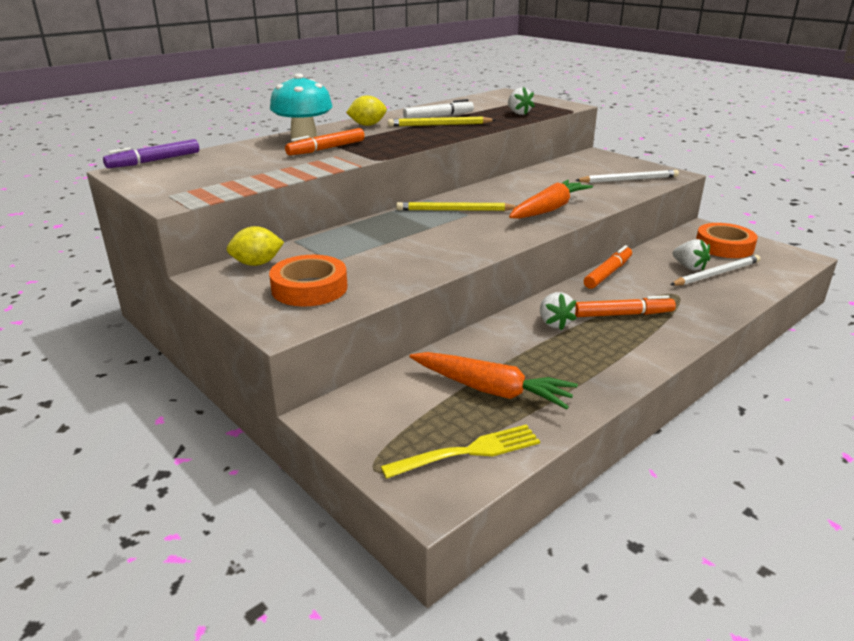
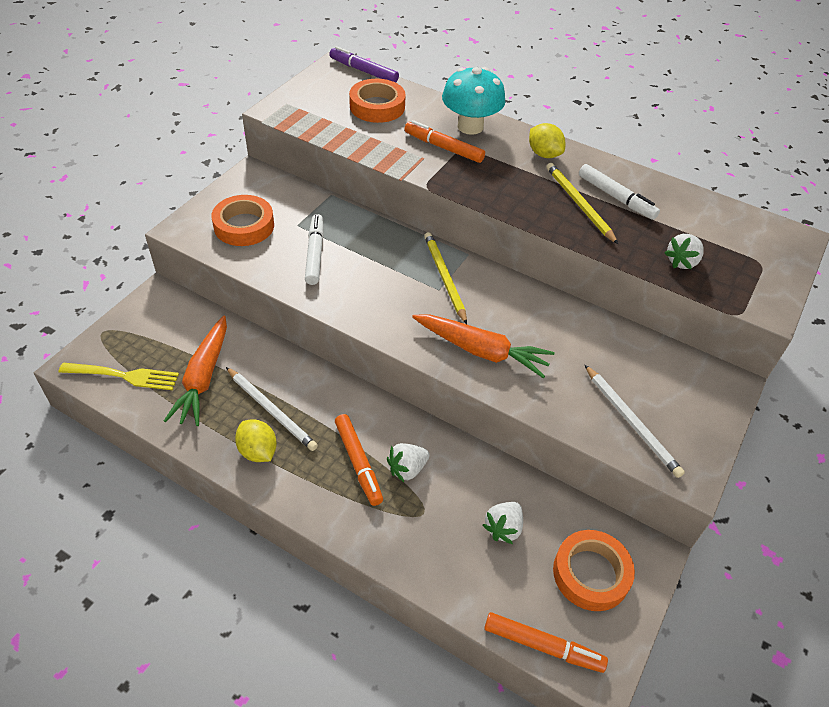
camera: 70 degrees right, 20 degrees up
yellow lemon [226,226,284,266] -> yellow lemon moved to [235,420,277,462]
yellow fork [381,425,540,479] -> yellow fork turned 45 degrees counterclockwise [59,363,179,390]
white strawberry [540,292,576,330] -> white strawberry moved to [387,443,430,482]
orange marker [584,245,632,289] -> orange marker moved to [484,612,608,673]
white pencil [670,255,760,286] -> white pencil moved to [226,367,318,451]
none -> white marker [305,214,324,285]
none -> orange tape [349,79,406,123]

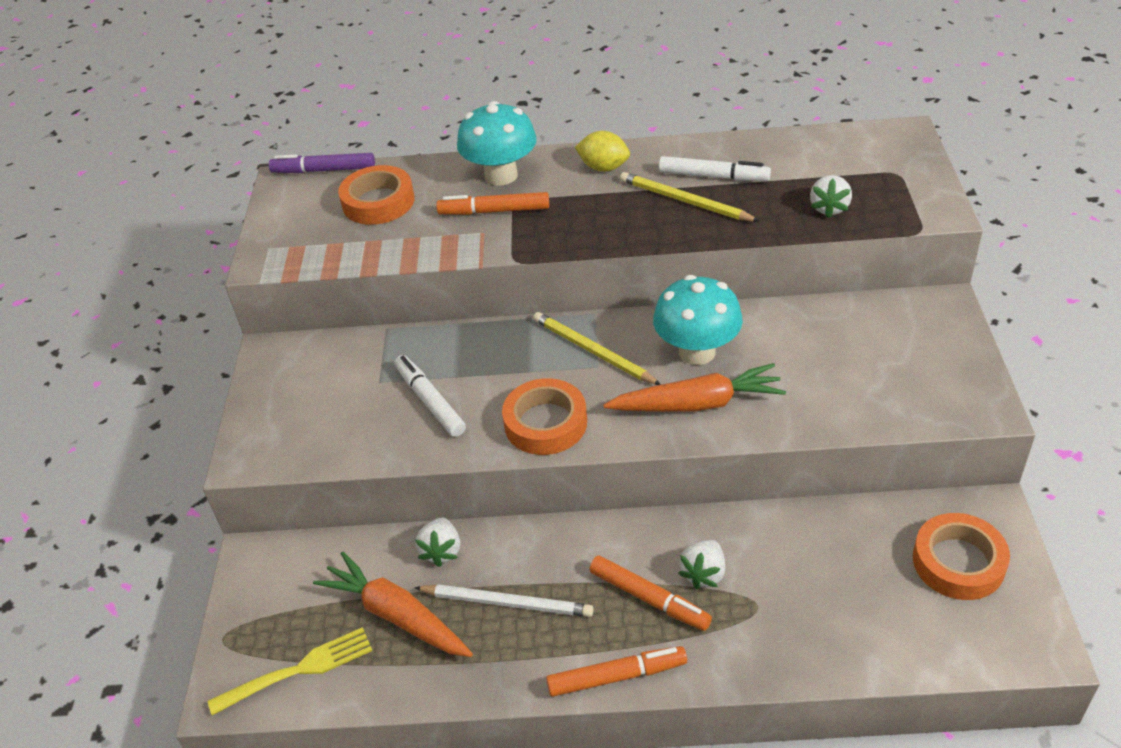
camera: 25 degrees left, 5 degrees down
orange carrot [164,316,227,426] -> orange carrot turned 150 degrees clockwise [313,551,473,657]
orange tape [212,195,274,246] -> orange tape moved to [502,378,587,455]
yellow lemon [235,420,277,462] -> none
white strawberry [483,502,523,544] -> white strawberry moved to [415,518,460,567]
orange marker [484,612,608,673] -> orange marker moved to [546,646,687,697]
white pencil [585,365,685,478] -> none
none -> turquoise mushroom [653,275,743,365]

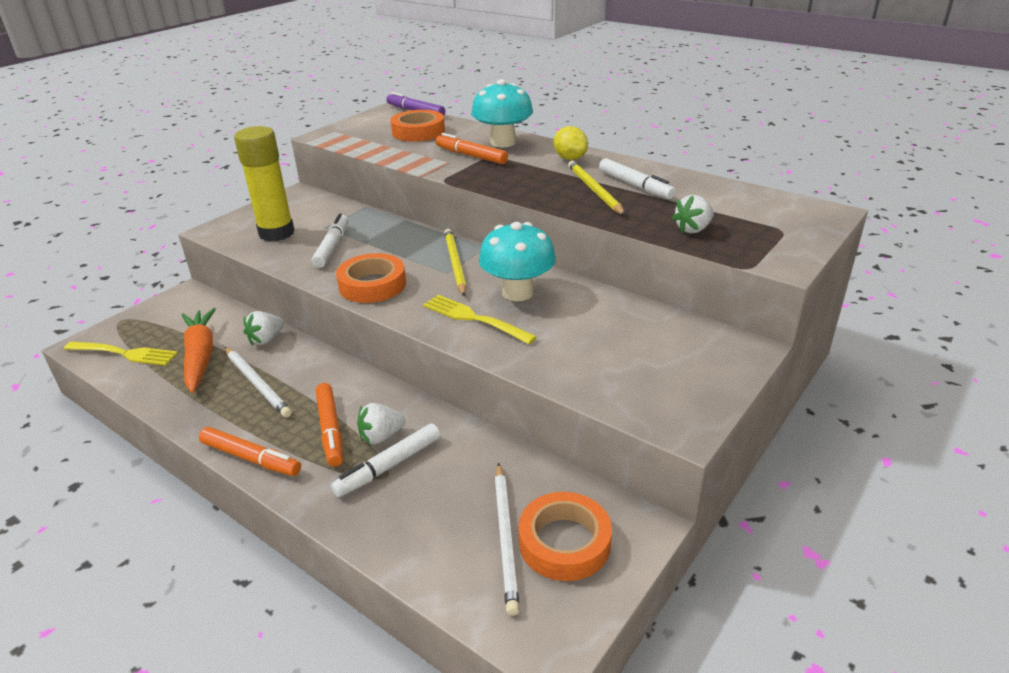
camera: 35 degrees right, 10 degrees down
orange carrot [603,363,786,412] -> yellow fork [423,295,537,344]
none -> yellow glue stick [234,126,295,242]
none -> white marker [331,424,440,497]
none -> white pencil [495,463,520,616]

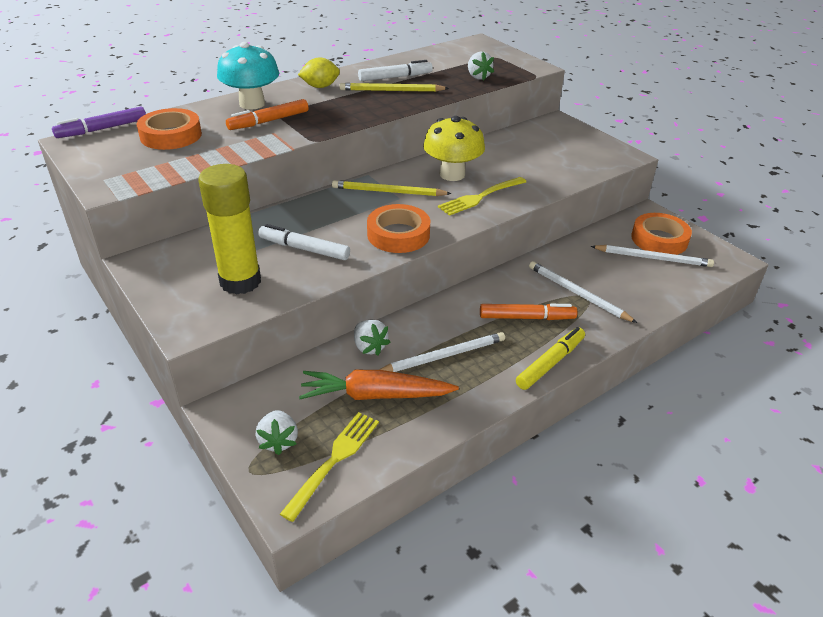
camera: 75 degrees left, 5 degrees up
orange marker [199,427,301,476] -> yellow marker [516,327,585,390]
white marker [331,424,440,497] -> white pencil [529,261,637,323]
white strawberry [357,403,405,444] -> white strawberry moved to [256,410,298,455]
turquoise mushroom [479,222,556,301] -> yellow mushroom [423,116,485,181]

